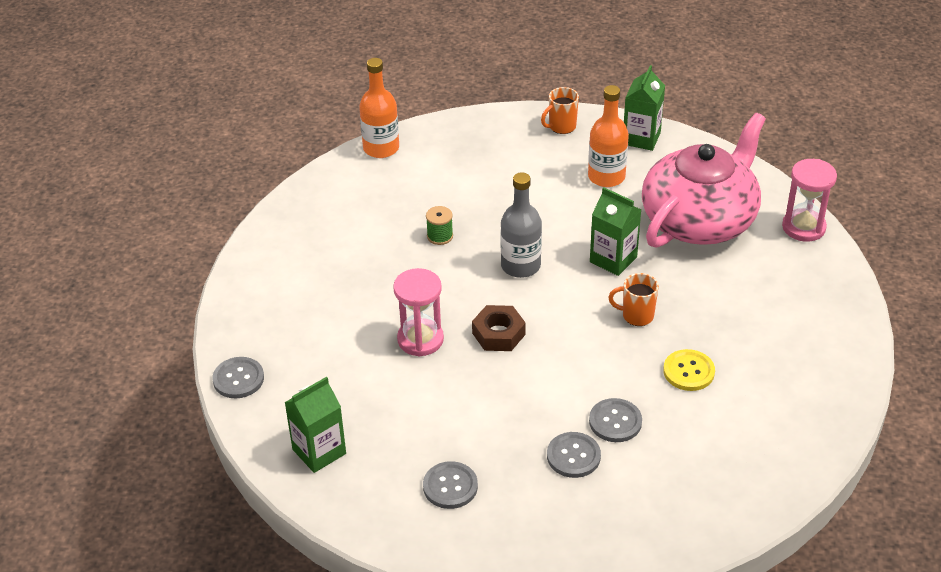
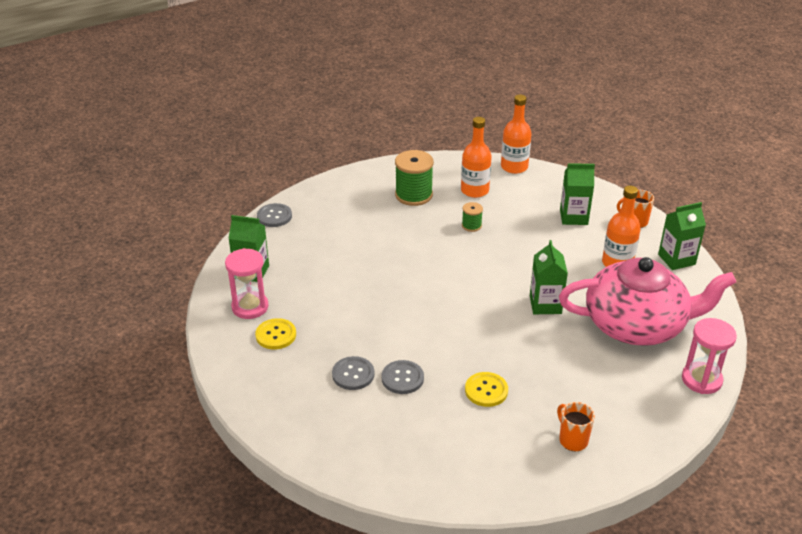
camera: 50 degrees right, 5 degrees down
pink hourglass [393,268,444,357] -> pink hourglass moved to [225,248,269,319]
grey button [423,461,478,509] -> yellow button [255,318,296,349]
brown nut [472,305,526,351] -> none
grey bottle [501,172,542,278] -> none
orange mug [608,273,659,326] -> orange mug moved to [557,402,595,451]
none -> green spool [395,150,434,206]
none -> orange bottle [461,117,492,198]
none -> green carton [560,163,595,225]

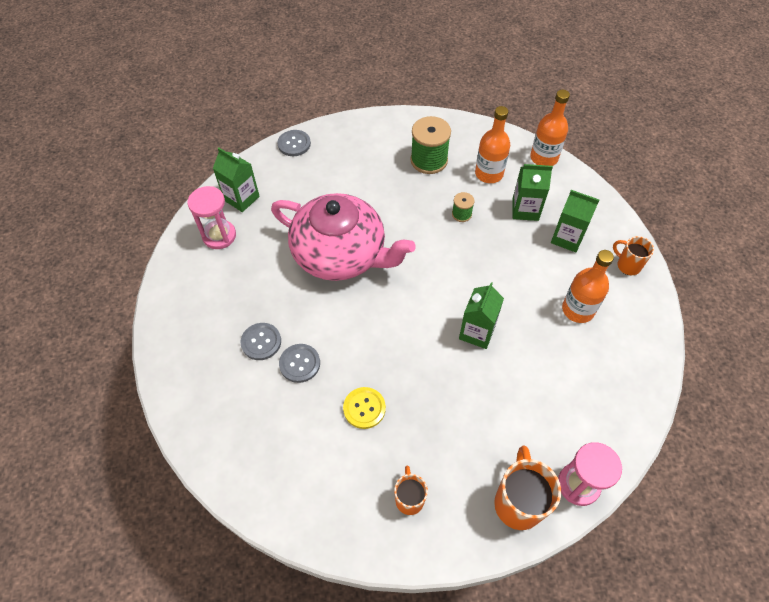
camera: 25 degrees right, 20 degrees up
yellow button [255,318,296,349] -> none
pink teapot [559,257,736,346] -> pink teapot moved to [271,193,416,281]
green carton [658,202,706,270] -> green carton moved to [512,164,553,221]
none -> orange mug [494,446,561,530]

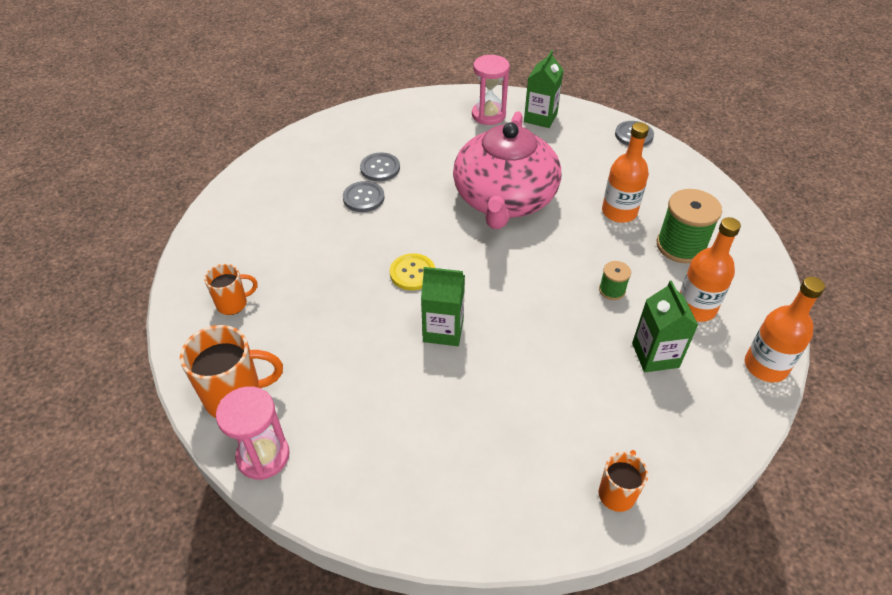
camera: 75 degrees right, 10 degrees down
yellow button [343,387,386,429] -> yellow button moved to [390,253,435,290]
green carton [551,190,599,252] -> none
orange bottle [562,250,614,323] -> orange bottle moved to [602,122,649,223]

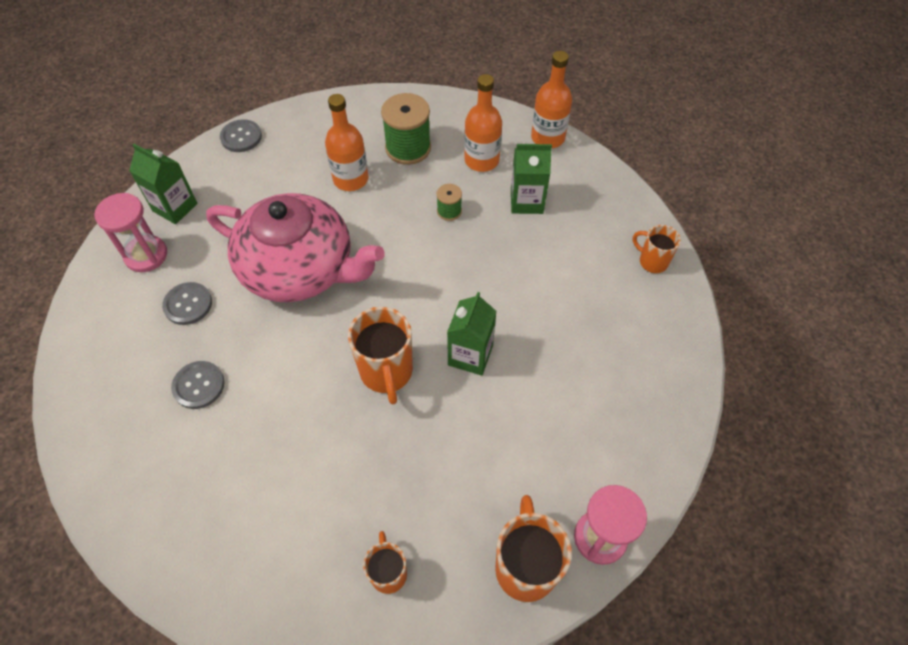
camera: 80 degrees left, 10 degrees up
grey button [343,181,384,212] -> grey button moved to [162,282,212,325]
yellow button [390,253,435,290] -> orange mug [348,307,413,405]

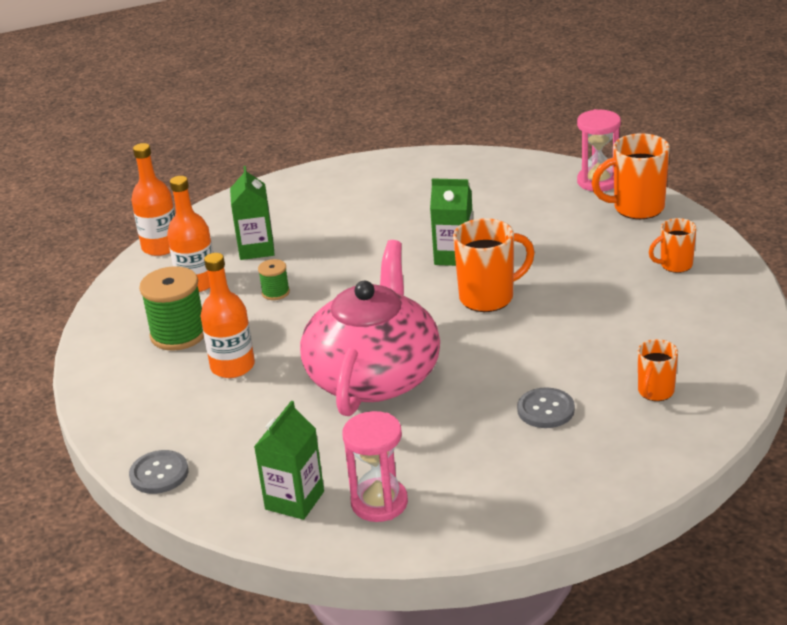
camera: 95 degrees left, 25 degrees down
grey button [162,282,212,325] -> none
orange mug [633,225,681,273] -> orange mug moved to [638,339,678,401]

